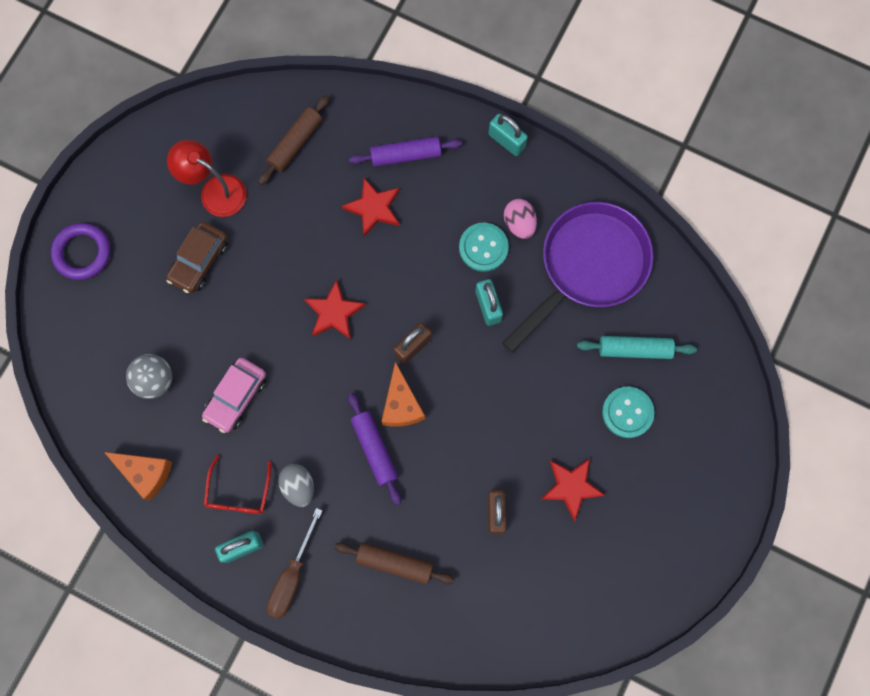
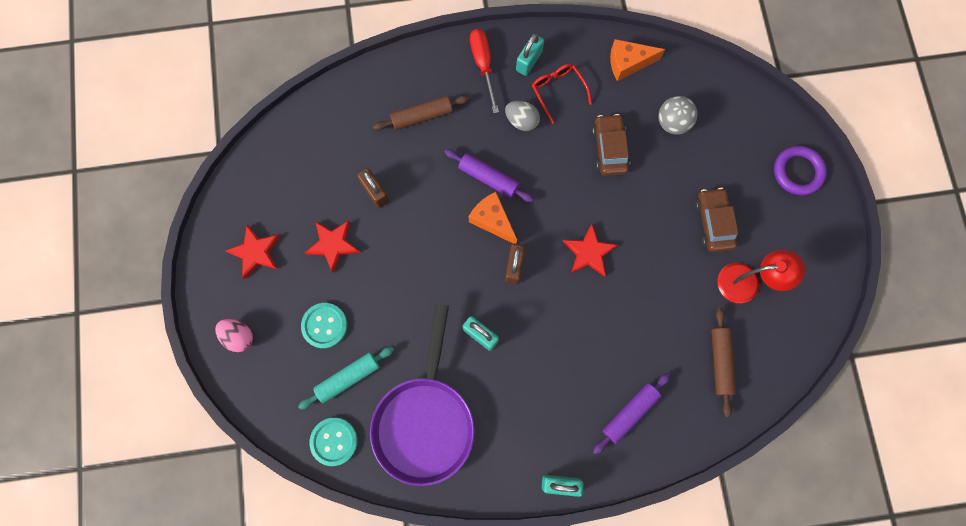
camera: 145 degrees right, 0 degrees up
pink car [202,358,266,433] -> brown car [592,114,630,176]
brown screwdriver [266,508,323,619] -> red screwdriver [470,29,499,113]
red star [342,178,400,237] -> red star moved to [225,225,280,279]
turquoise button [459,222,509,272] -> turquoise button moved to [309,418,358,466]
pink egg [504,199,537,239] -> pink egg moved to [215,319,253,352]

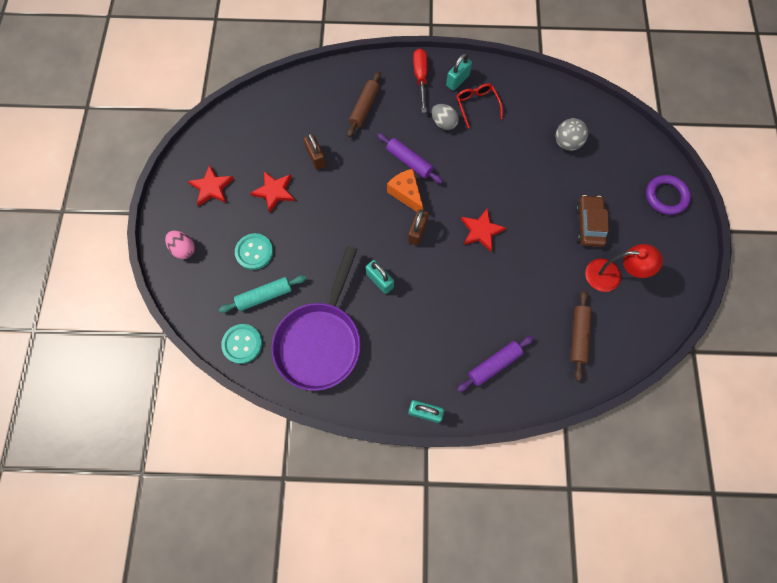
camera: 10 degrees right, 5 degrees down
brown rolling pin [373,95,469,131] -> brown rolling pin turned 60 degrees counterclockwise [347,71,381,137]
brown car [592,114,630,176] -> none
orange cheese [610,39,665,81] -> none

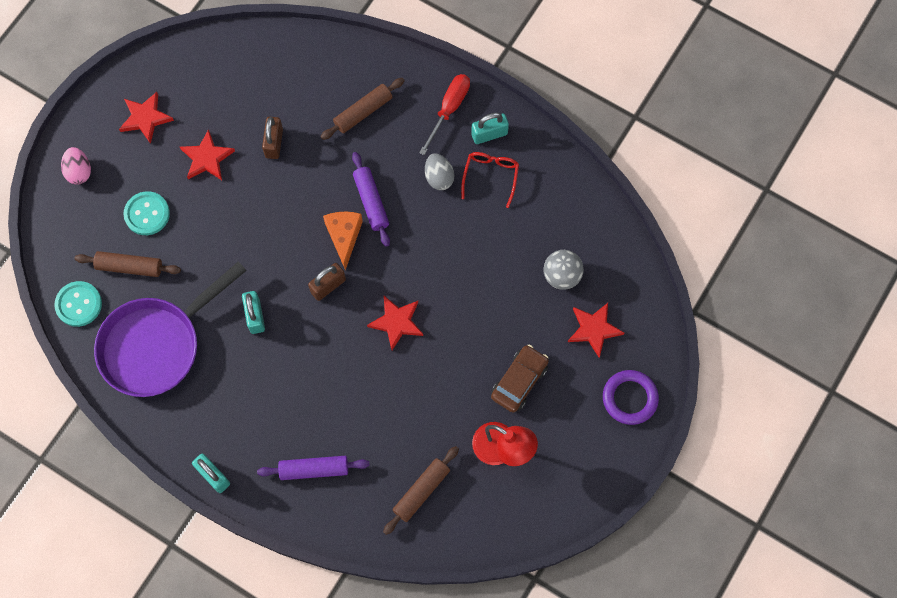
camera: 30 degrees right, 0 degrees up
turquoise rolling pin [219,275,306,313] -> brown rolling pin [75,251,181,277]
none -> red star [568,303,624,358]

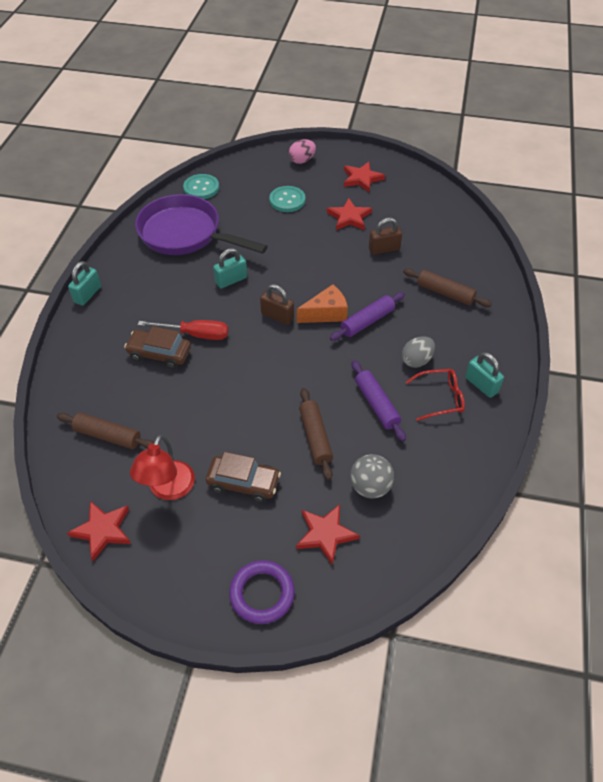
camera: 70 degrees right, 20 degrees down
brown rolling pin [75,251,181,277] -> brown rolling pin moved to [299,388,333,480]
purple rolling pin [257,456,370,480] -> purple rolling pin moved to [352,360,406,441]
red star [367,296,423,350] -> red star moved to [67,501,131,561]
red screwdriver [419,74,470,155] -> red screwdriver moved to [138,320,228,340]
none -> brown car [124,326,191,369]

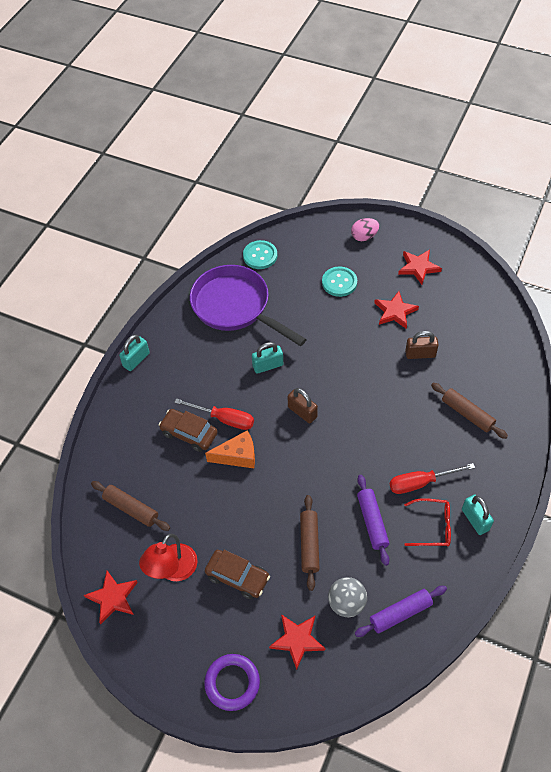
camera: 15 degrees right, 5 degrees up
orange cheese [297,284,348,323] -> orange cheese moved to [205,430,255,468]
purple rolling pin [330,292,405,341] -> purple rolling pin moved to [355,586,447,637]
grey egg [402,336,435,368] -> red screwdriver [389,463,475,494]

